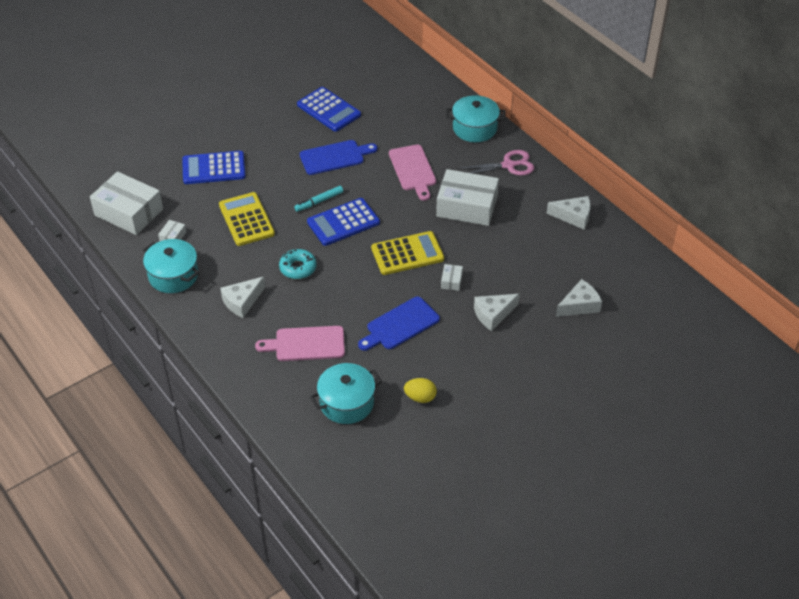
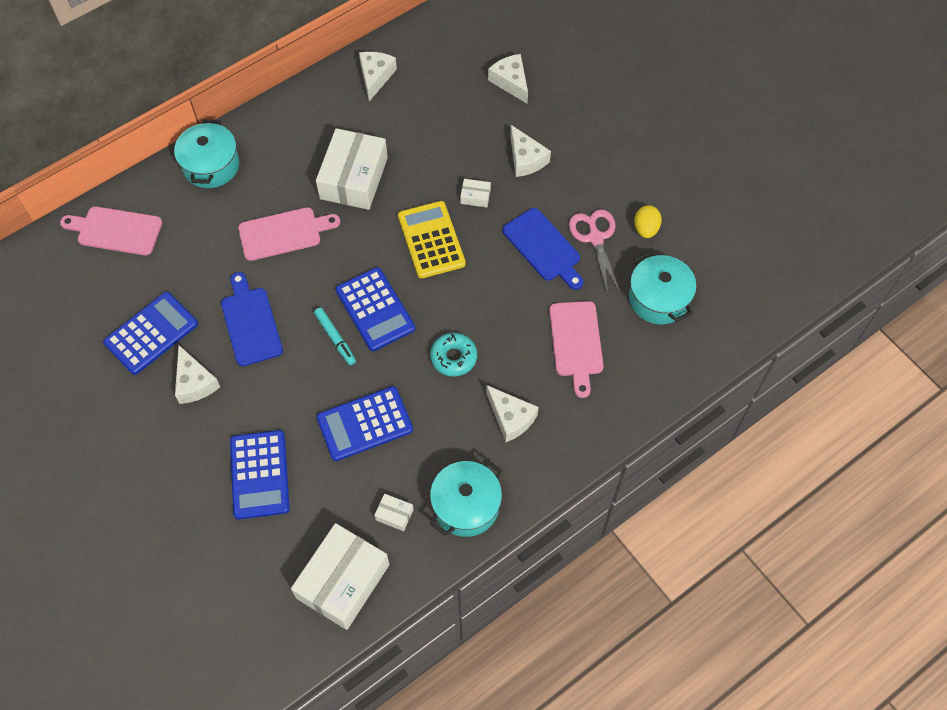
camera: 90 degrees left, 15 degrees up
yellow calculator [219,192,275,246] -> blue calculator [317,386,413,461]
pink scissors [457,150,535,175] -> pink scissors moved to [569,209,620,295]
none -> pink cutting board [60,206,162,256]
none -> white cheese [175,345,220,404]

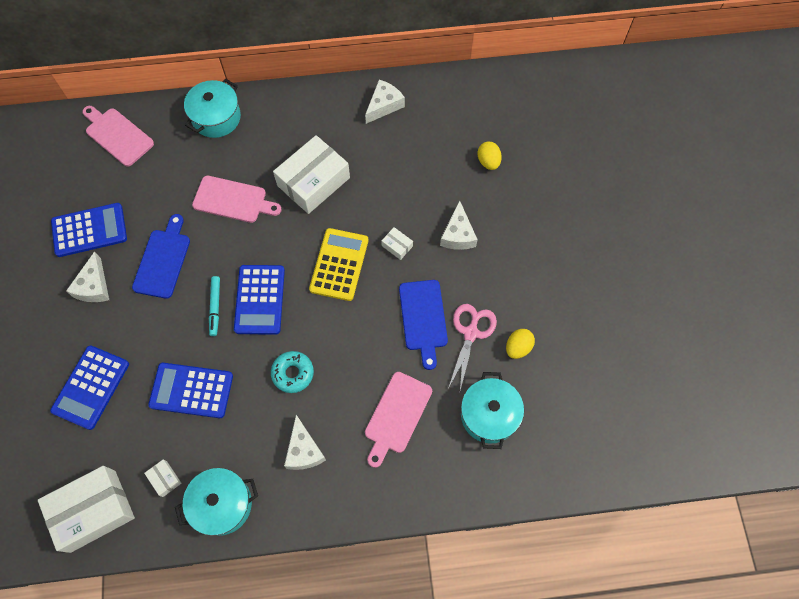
camera: 30 degrees right, 5 degrees up
white cheese [488,54,528,103] -> yellow egg [477,142,502,170]

